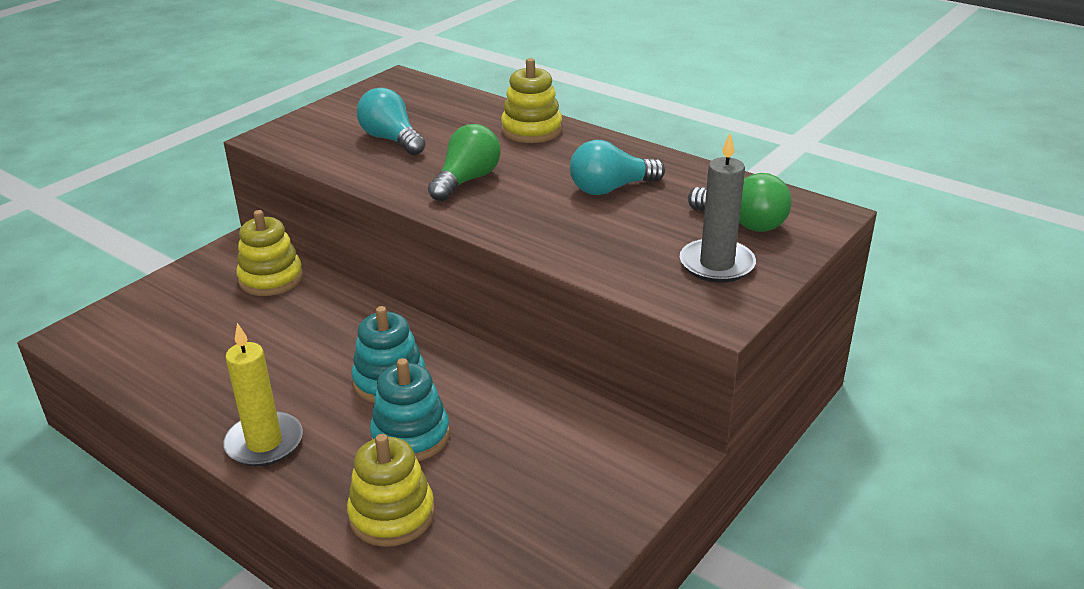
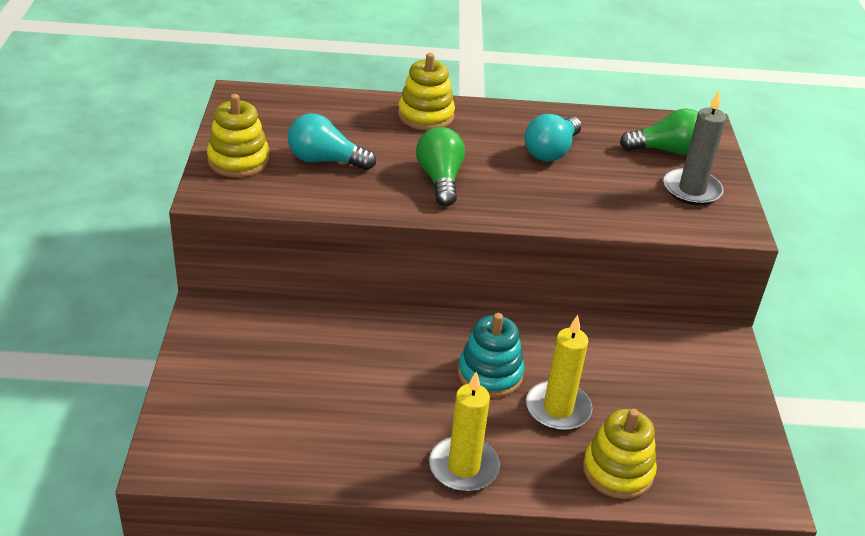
camera: 40 degrees left, 5 degrees up
yellow stacking toy [236,210,303,296] -> yellow stacking toy moved to [207,94,270,178]
turquoise stacking toy [370,358,450,461] -> yellow candle [526,315,593,431]

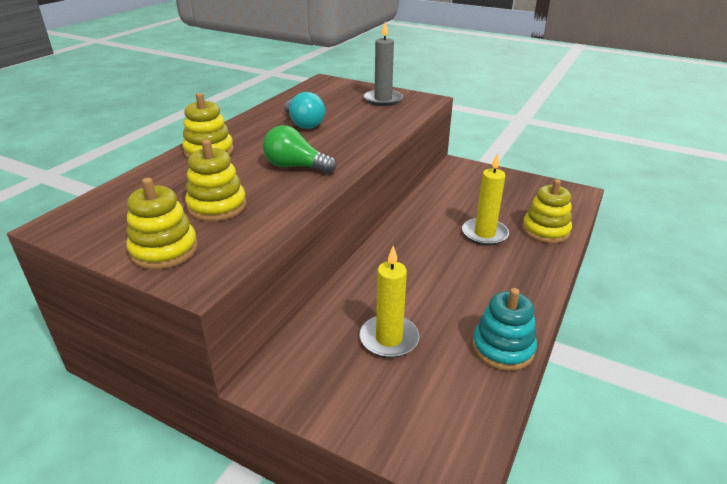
camera: 60 degrees left, 5 degrees down
turquoise light bulb [288,113,376,170] -> yellow stacking toy [185,140,246,221]
yellow candle [429,372,500,492] -> yellow candle moved to [360,246,419,358]
turquoise stacking toy [458,313,525,398] -> turquoise stacking toy moved to [472,288,537,371]
green light bulb [620,108,698,155] -> none

